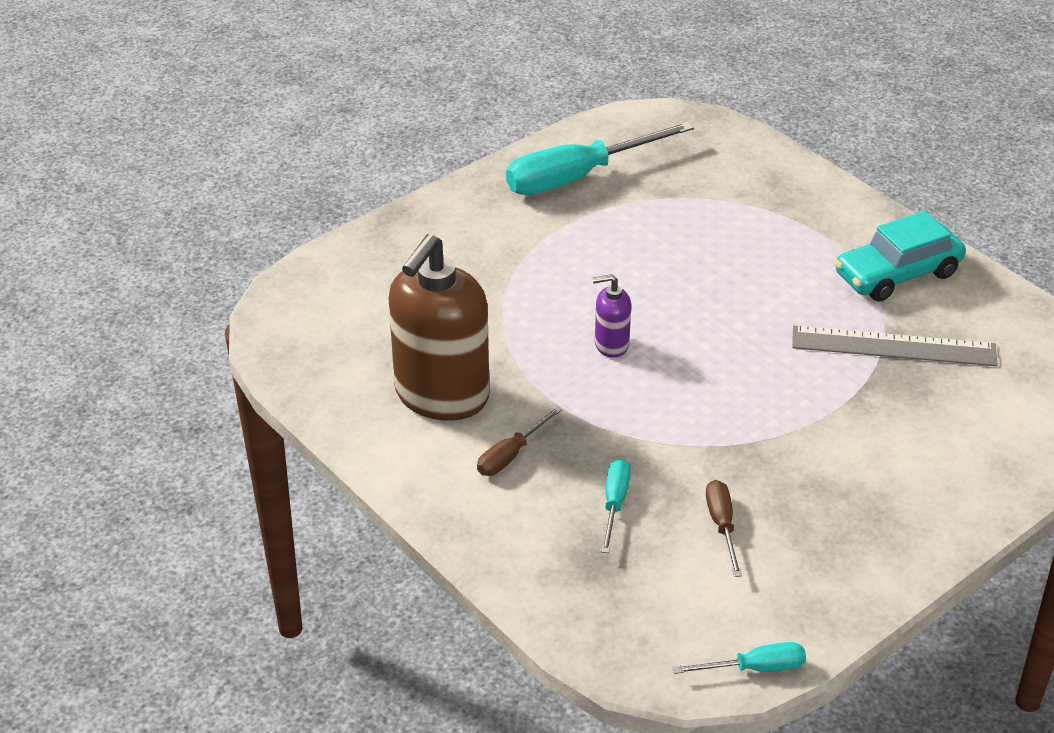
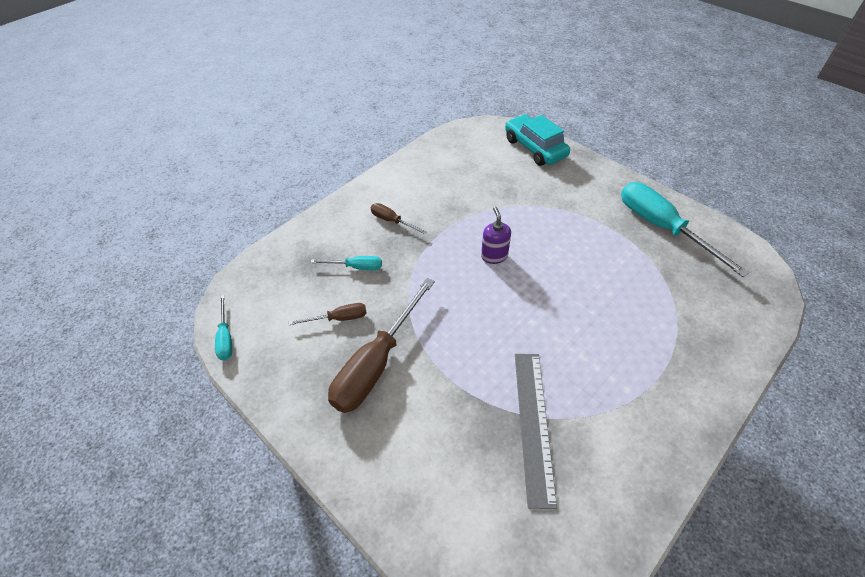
camera: 85 degrees right, 10 degrees up
brown soap dispenser [389,234,489,421] -> none
turquoise car [835,211,966,301] -> turquoise car moved to [505,114,570,166]
none -> brown screwdriver [328,278,435,413]

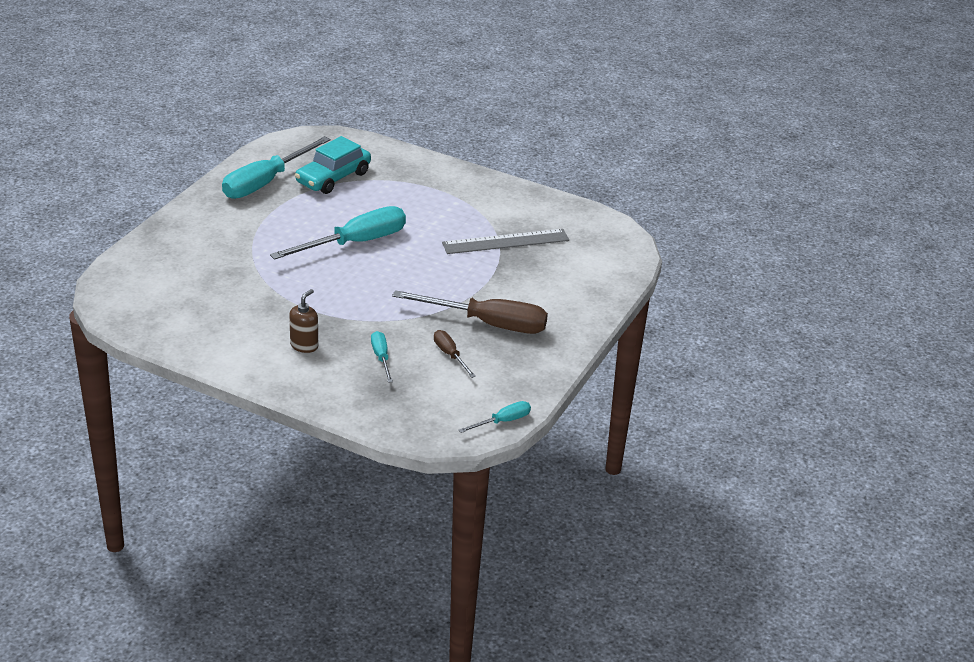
camera: 110 degrees left, 15 degrees down
brown screwdriver [371,203,427,235] -> brown soap dispenser [289,289,318,353]
purple soap dispenser [481,207,511,264] -> none
turquoise car [505,114,570,166] -> turquoise car moved to [295,136,371,194]
none -> turquoise screwdriver [270,206,406,260]

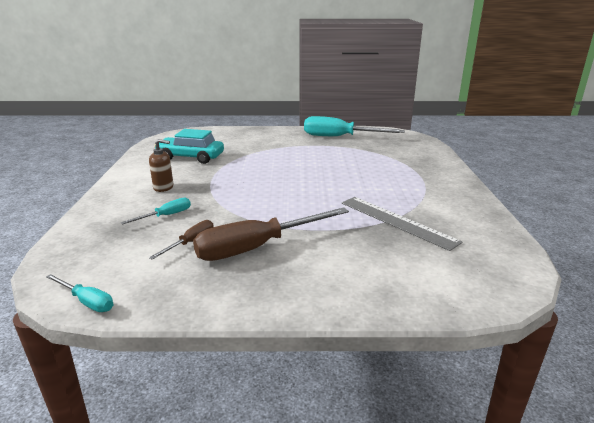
camera: 65 degrees right, 10 degrees down
turquoise screwdriver [270,206,406,260] -> none
turquoise car [295,136,371,194] -> turquoise car moved to [154,129,224,164]
brown screwdriver [392,290,548,334] -> brown screwdriver turned 75 degrees clockwise [193,207,349,261]

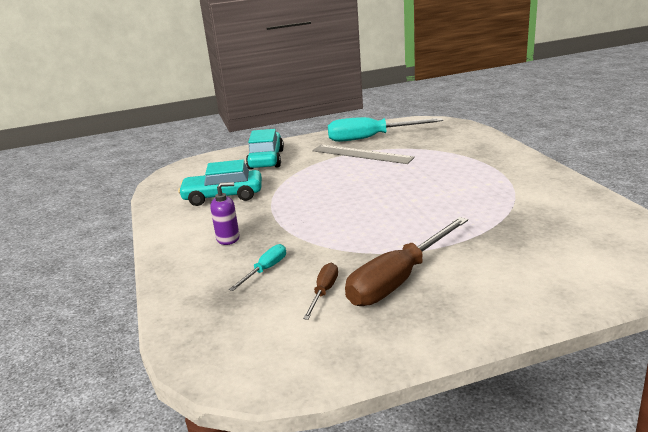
camera: 15 degrees left, 0 degrees up
turquoise screwdriver [46,274,113,312] -> none
brown soap dispenser [149,139,173,192] -> purple soap dispenser [210,182,240,245]
grey ruler [342,197,463,251] -> grey ruler moved to [313,145,415,164]
none -> turquoise car [246,129,284,170]

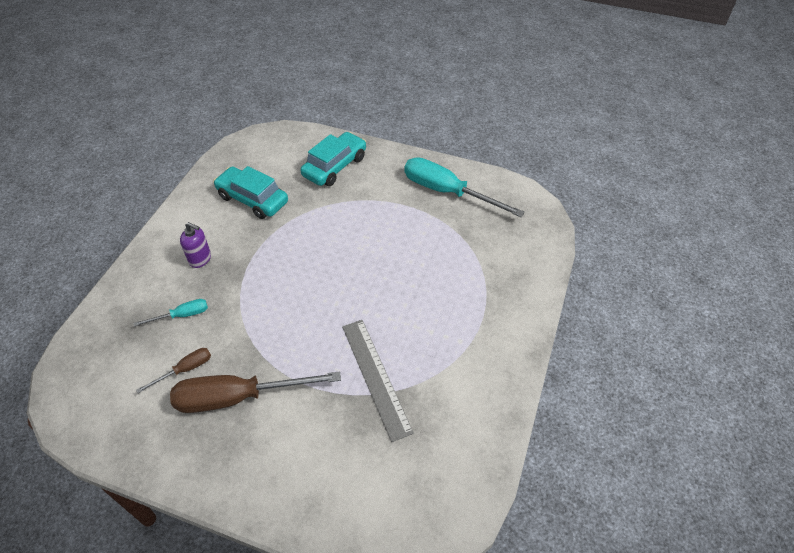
camera: 35 degrees right, 25 degrees up
grey ruler [313,145,415,164] -> grey ruler moved to [342,320,414,442]

